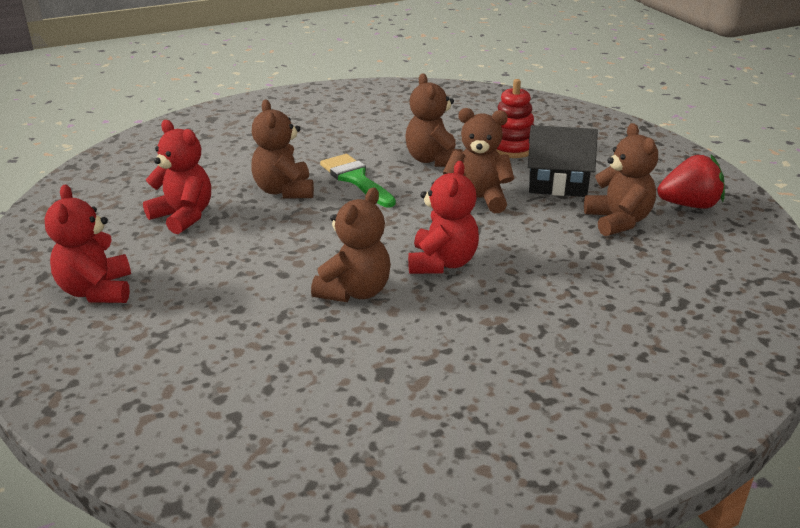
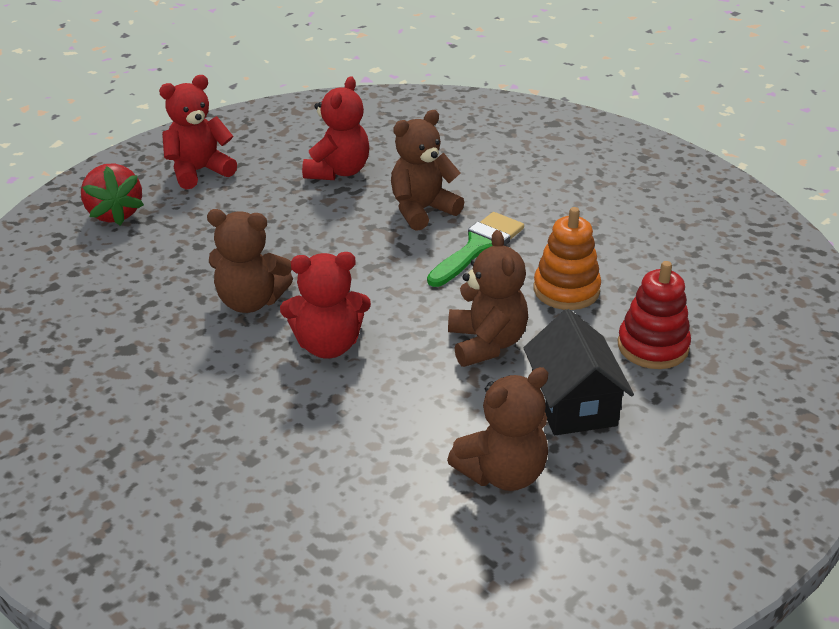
camera: 70 degrees right, 5 degrees up
brown teddy bear [405,73,463,167] -> orange stacking toy [533,207,601,310]
red strawberry [657,154,725,209] -> red strawberry moved to [81,163,144,226]

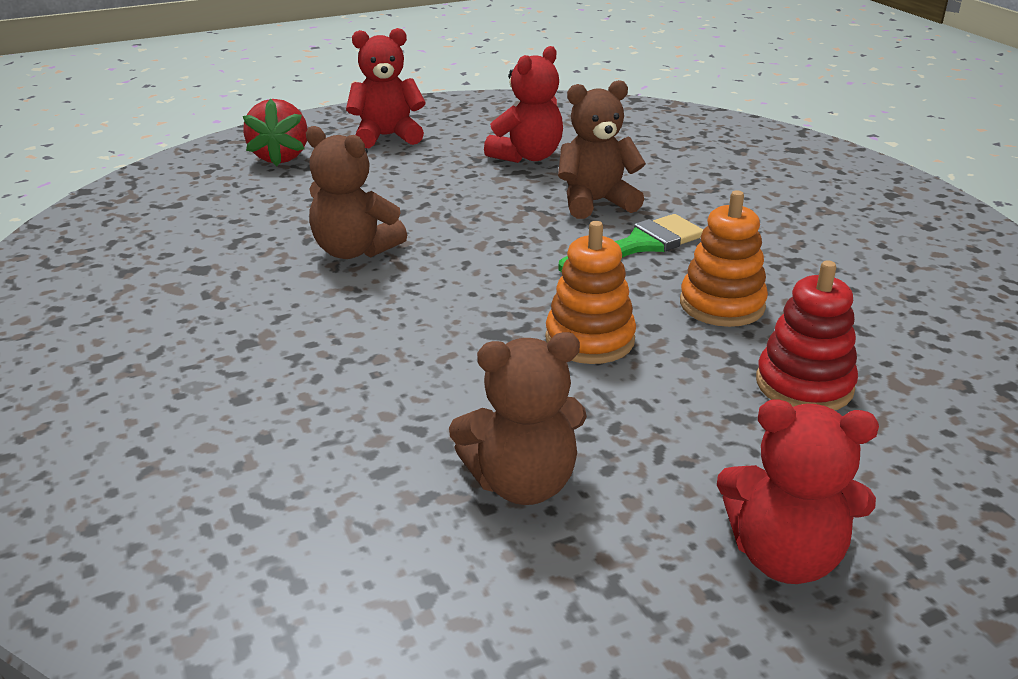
camera: 20 degrees right, 5 degrees down
red teddy bear [280,252,371,359] -> red teddy bear moved to [717,399,879,584]
brown teddy bear [448,230,528,367] -> orange stacking toy [545,221,636,364]
black house [523,309,634,435] -> none

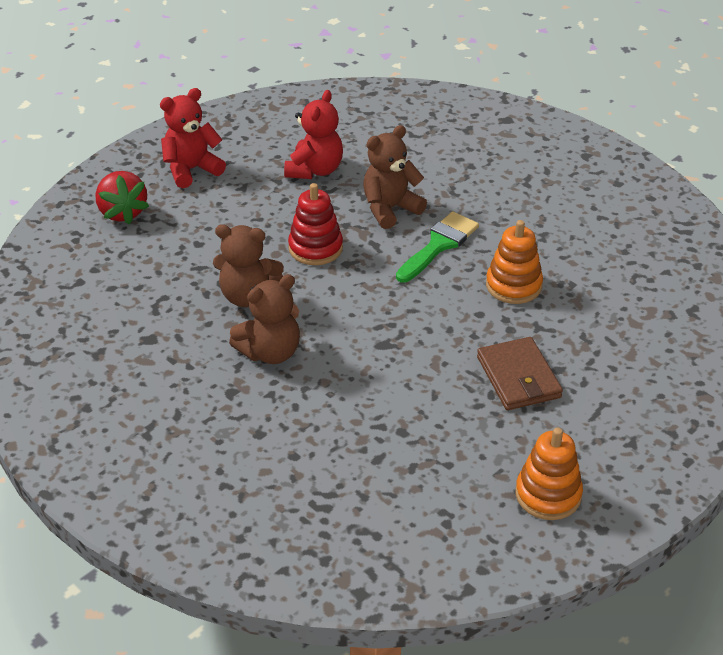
camera: 20 degrees left, 10 degrees up
brown teddy bear [449,332,587,505] -> brown teddy bear moved to [229,274,300,364]
orange stacking toy [545,221,636,364] -> orange stacking toy moved to [516,427,583,520]
red teddy bear [717,399,879,584] -> none
red stacking toy [756,260,858,410] -> red stacking toy moved to [288,183,343,265]
none -> brown wallet [477,337,563,410]

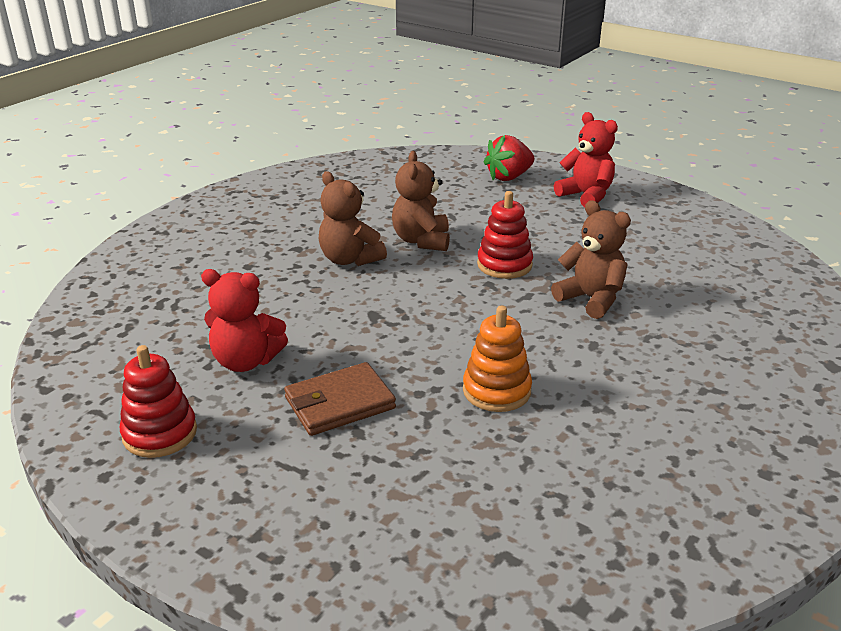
camera: 80 degrees right, 10 degrees down
red teddy bear [284,90,343,179] -> red teddy bear moved to [201,269,288,372]
green brush [396,211,479,283] -> none
orange stacking toy [516,427,583,520] -> red stacking toy [120,345,197,458]

